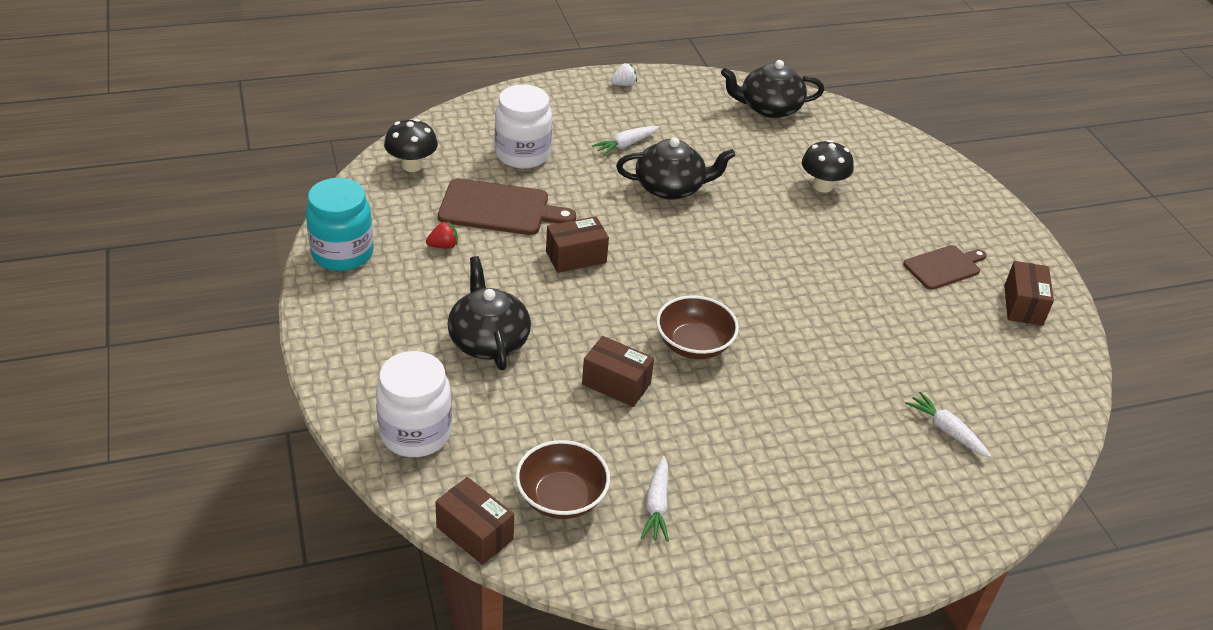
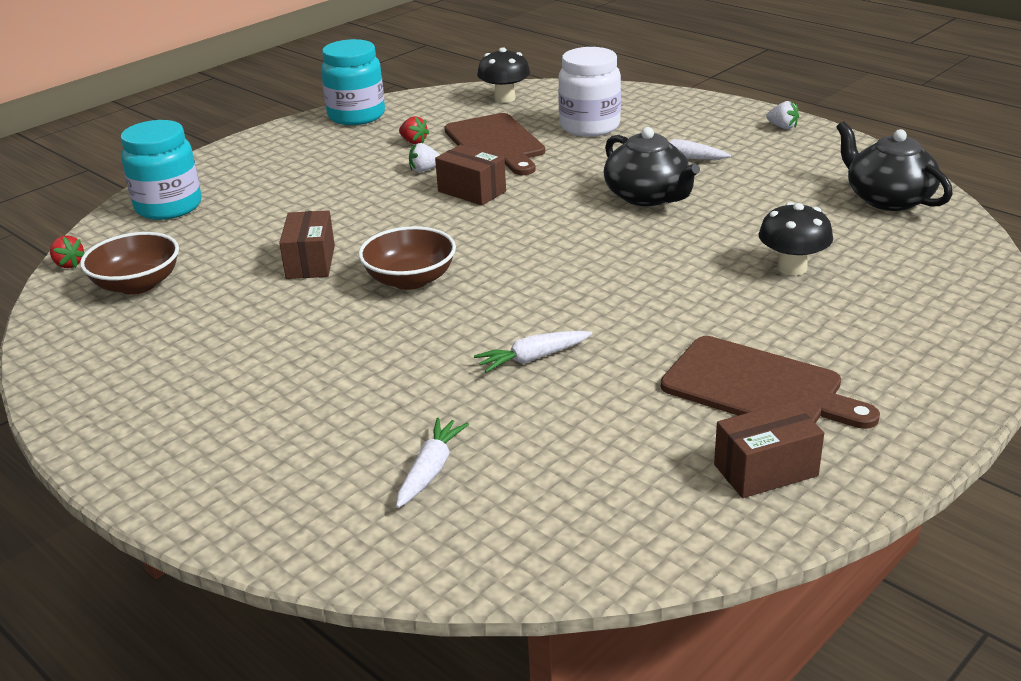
camera: 65 degrees right, 10 degrees down
white jar [376,351,452,457] -> turquoise jar [120,120,202,220]
brown box [435,477,514,565] -> red strawberry [50,235,85,268]
black teapot [448,256,531,370] -> none
white carrot [641,456,669,542] -> white carrot moved to [474,331,592,373]
brown cutting board [903,245,987,290] -> brown cutting board [661,336,880,429], size x1.53
none -> white strawberry [409,143,440,172]

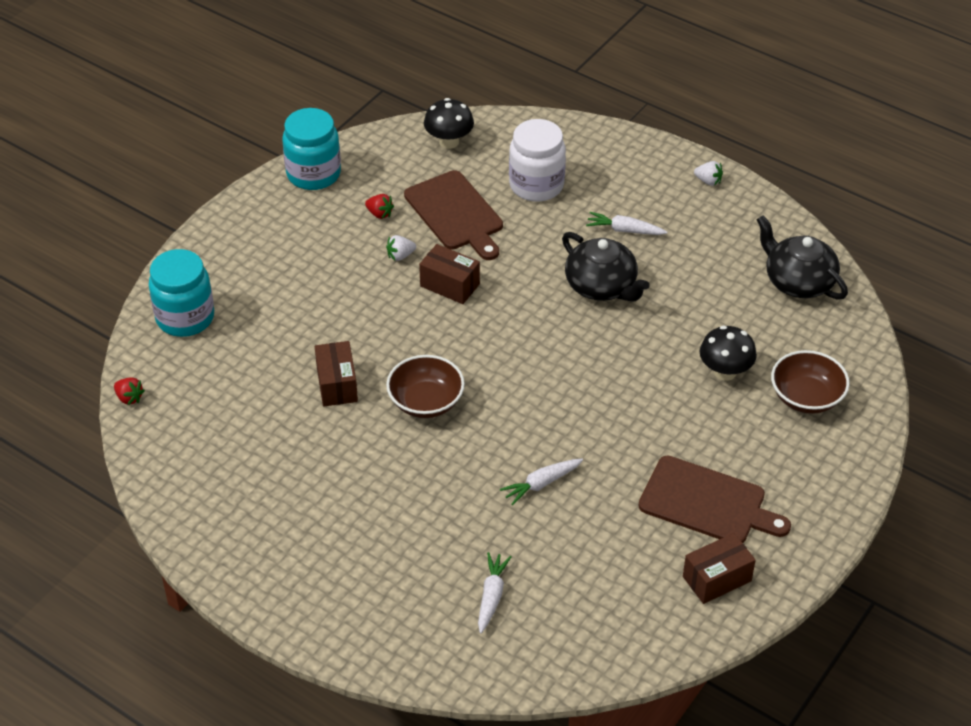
camera: 10 degrees left, 15 degrees up
brown bowl [80,232,179,294] -> brown bowl moved to [771,350,850,414]

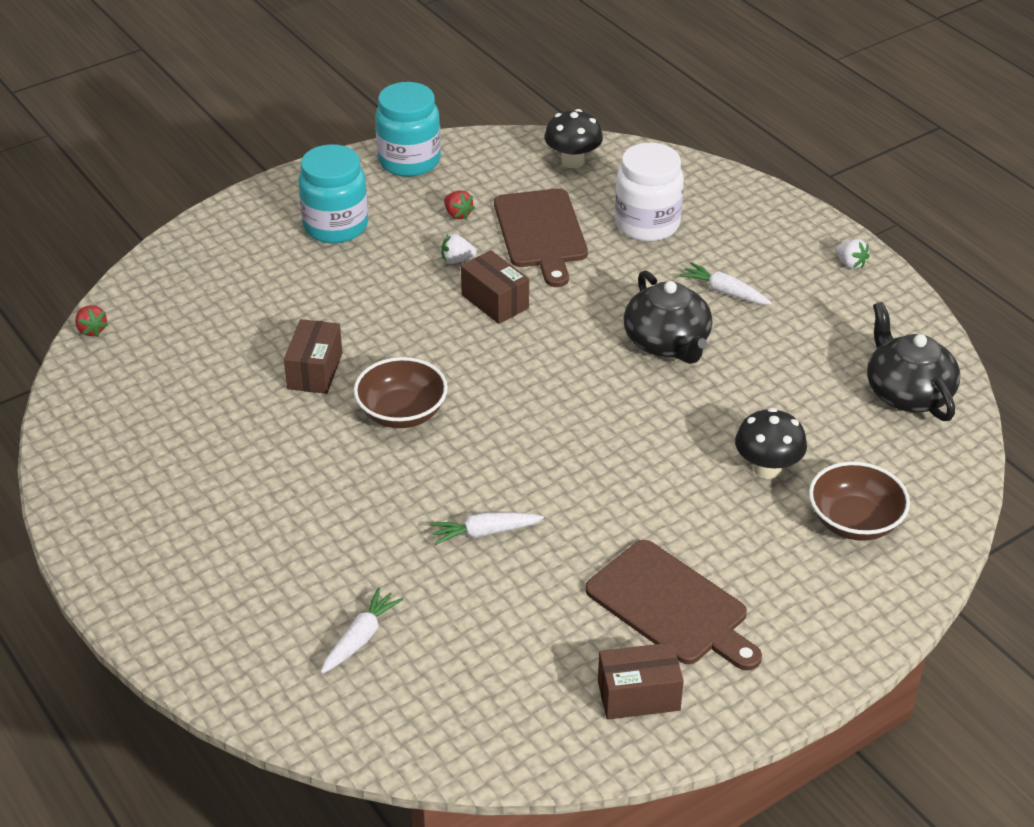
camera: 20 degrees right, 5 degrees down
turquoise jar [149,249,214,337] -> turquoise jar moved to [298,144,368,243]

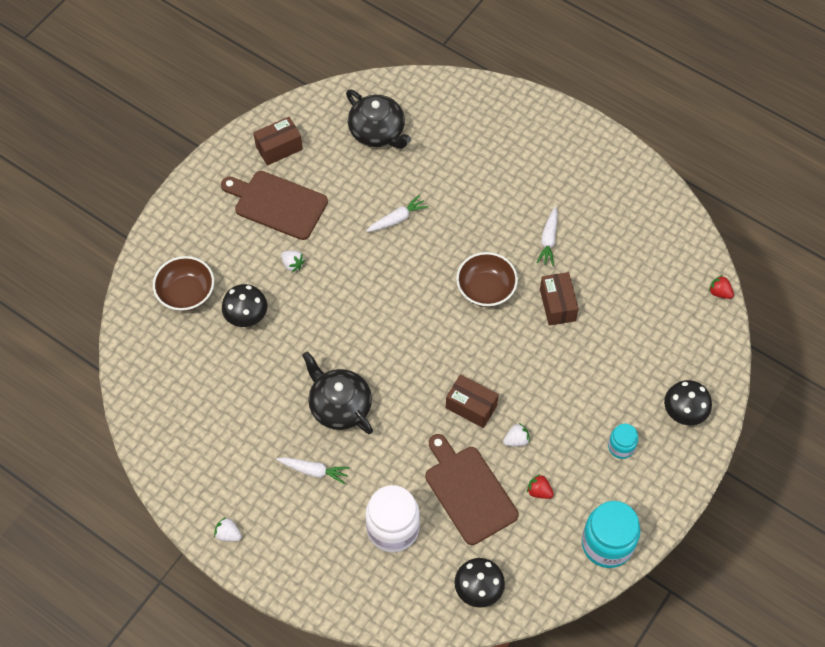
camera: 160 degrees right, 20 degrees up
turquoise jar [298,144,368,243] -> turquoise jar [608,424,638,459], size x0.53
white carrot [321,587,403,674] -> white carrot moved to [536,207,558,266]
black teapot [867,302,960,421] -> black teapot moved to [346,89,411,149]
none -> white strawberry [281,251,305,272]
none -> black mushroom [664,380,712,425]

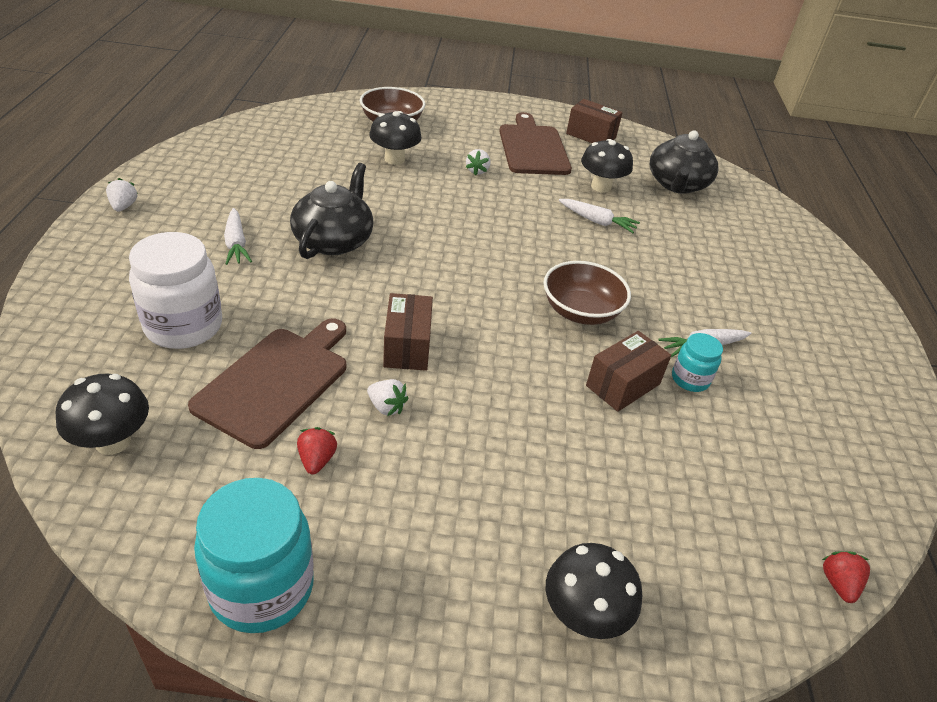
camera: 55 degrees right, 20 degrees down
turquoise jar [608,424,638,459] -> turquoise jar moved to [672,333,723,392]
none -> black mushroom [581,139,633,193]

